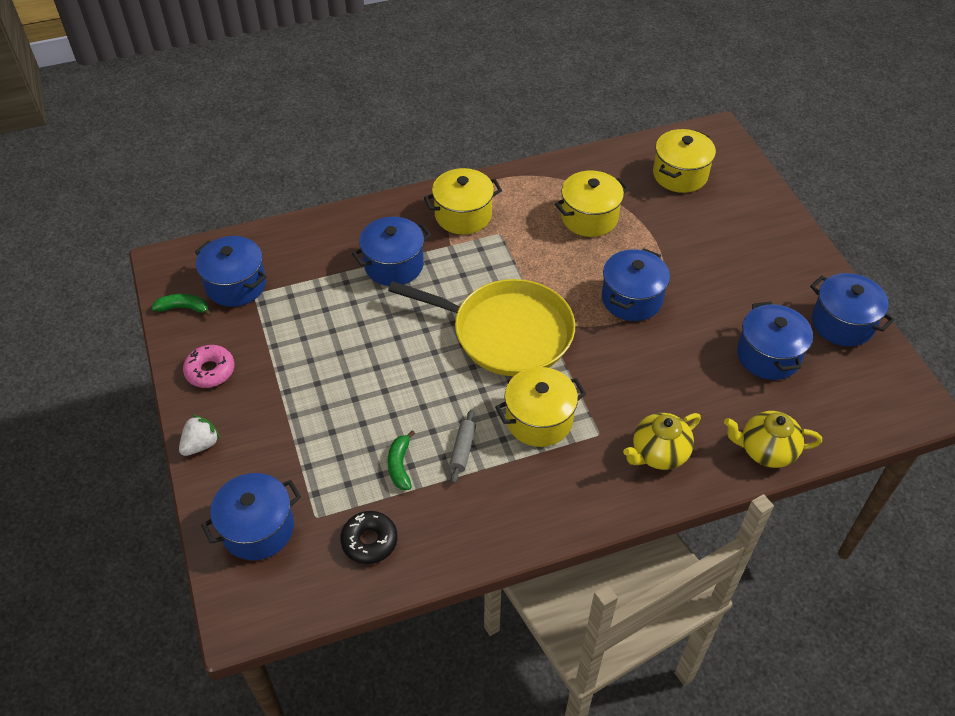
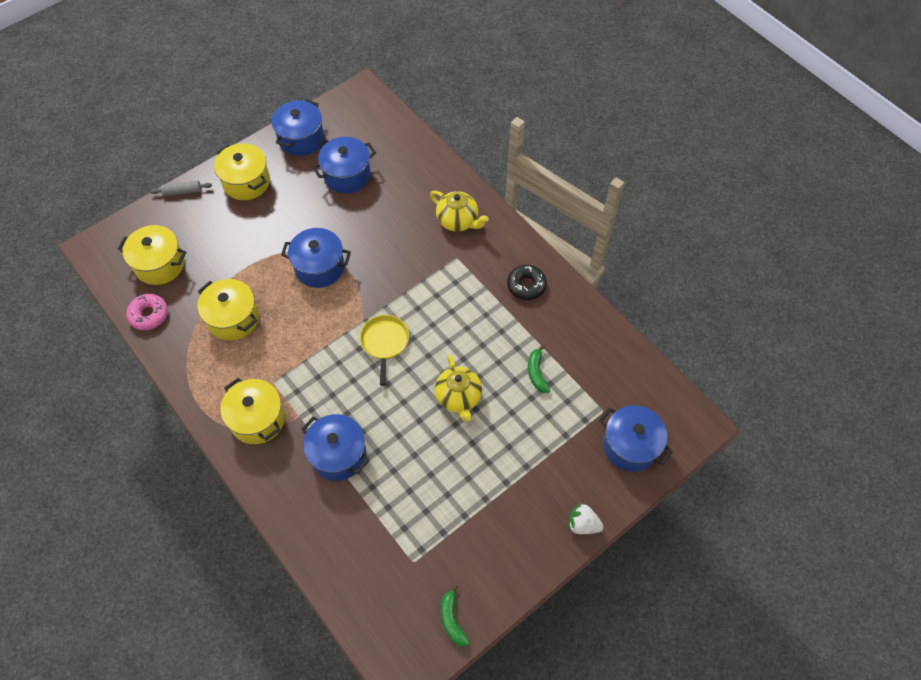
camera: 110 degrees left, 10 degrees up
pink donut [183,345,234,388] -> pink donut moved to [126,294,168,330]
blue pot [195,236,267,307] -> none
black donut [340,511,398,564] -> black donut moved to [507,265,547,300]
yellow pan [388,279,575,376] -> yellow pan [360,315,409,386], size x0.49
green banana [388,430,415,490] -> green banana turned 105 degrees clockwise [528,344,550,393]
grey rolling pin [449,410,476,483] -> grey rolling pin moved to [150,181,212,196]
yellow pot [495,367,586,447] -> yellow pot moved to [214,143,270,200]
yellow teapot [724,411,822,468] -> yellow teapot moved to [435,355,482,422]

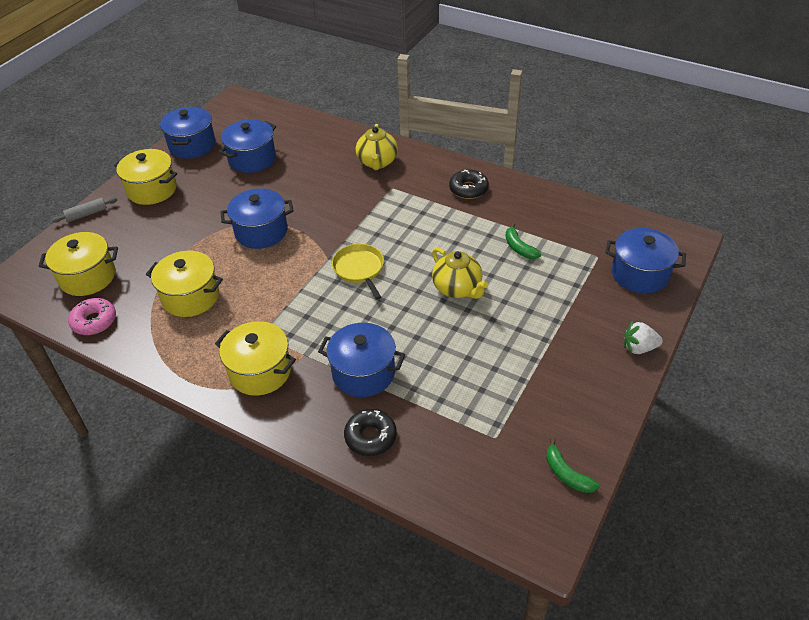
camera: 20 degrees left, 15 degrees down
yellow teapot [430,191,489,232] -> yellow teapot turned 75 degrees clockwise [356,124,398,170]
none -> black donut [344,409,397,456]

